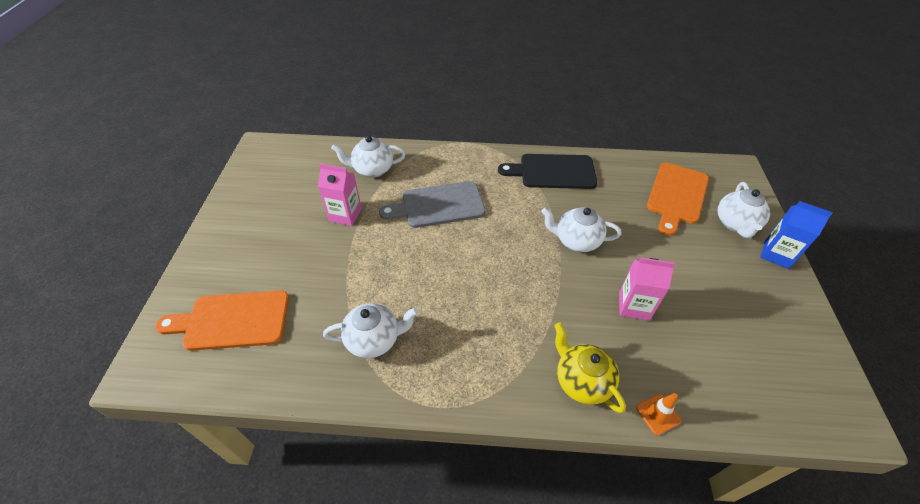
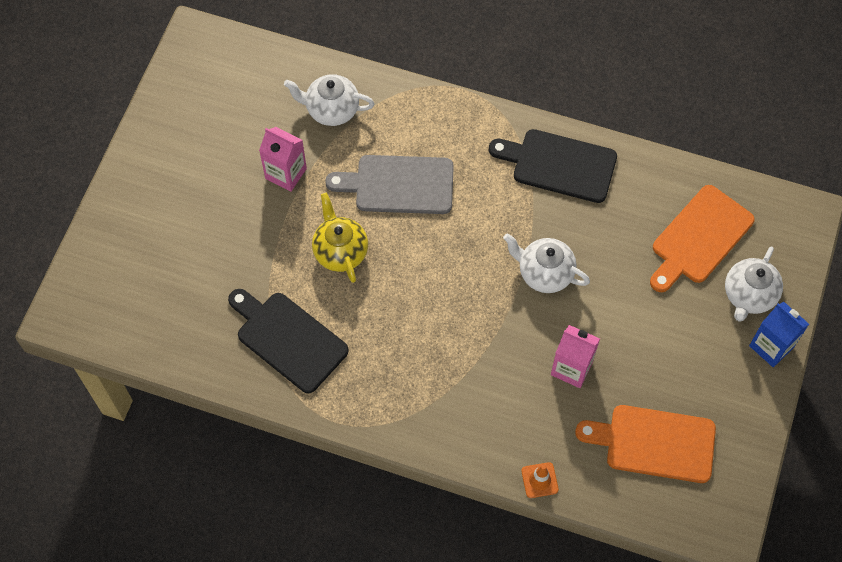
camera: 15 degrees right, 15 degrees up
orange cutting board [155,291,289,351] -> orange cutting board moved to [575,405,716,483]
white teapot [323,303,418,358] -> black cutting board [228,289,349,393]
yellow teapot [554,323,626,413] -> yellow teapot moved to [312,193,368,283]

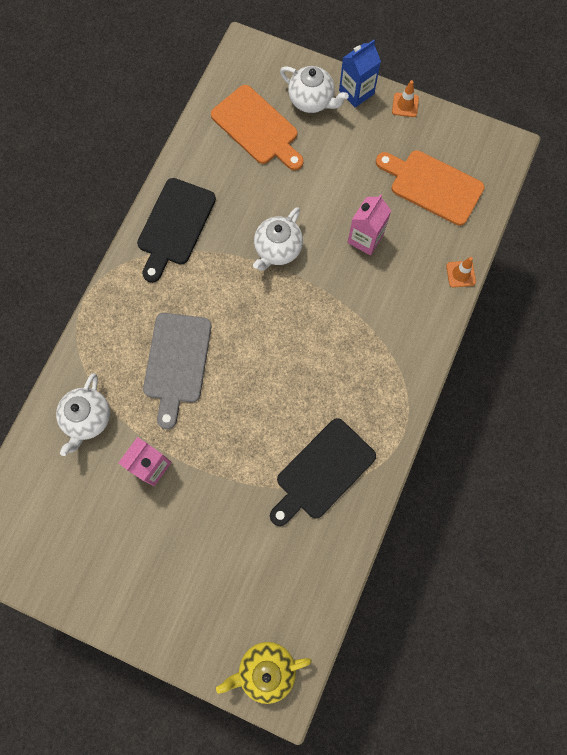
camera: 85 degrees left, 10 degrees up
yellow teapot [312,193,368,283] -> yellow teapot moved to [216,642,312,704]
orange cutting board [575,405,716,483] -> orange cutting board turned 105 degrees clockwise [376,150,485,226]
none -> orange traffic cone [392,80,419,117]

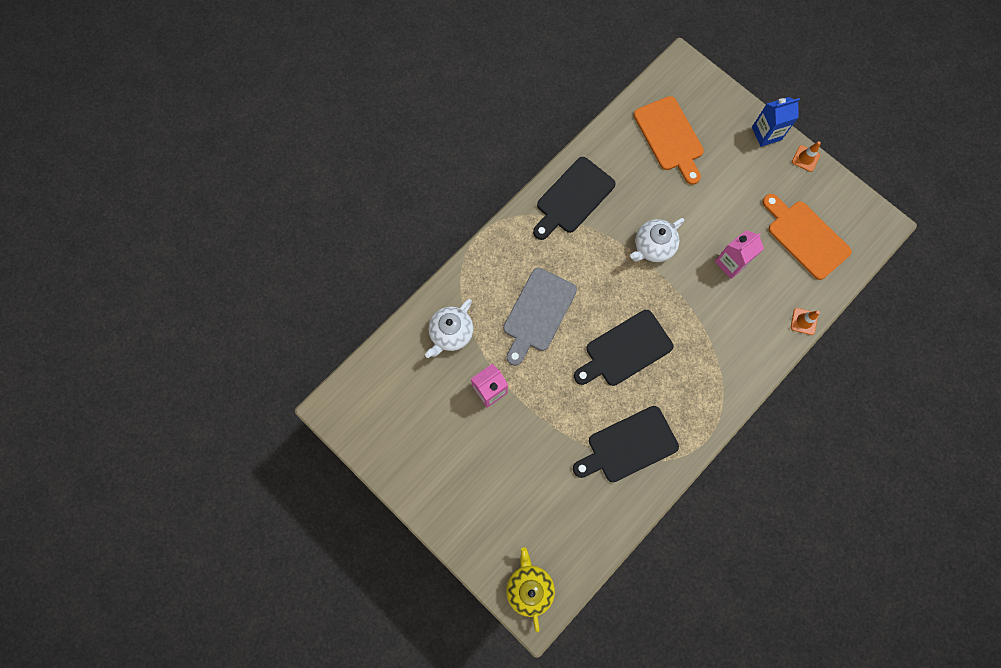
camera: 20 degrees right, 0 degrees up
yellow teapot [216,642,312,704] -> yellow teapot turned 75 degrees clockwise [506,547,555,632]
white teapot [280,66,349,113] -> none
none -> black cutting board [574,310,673,386]

